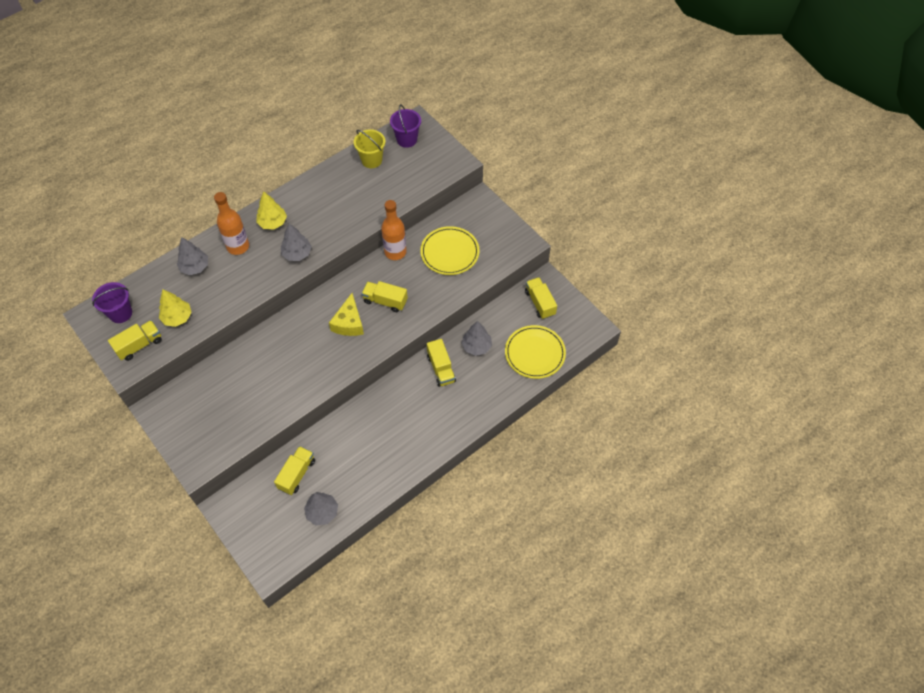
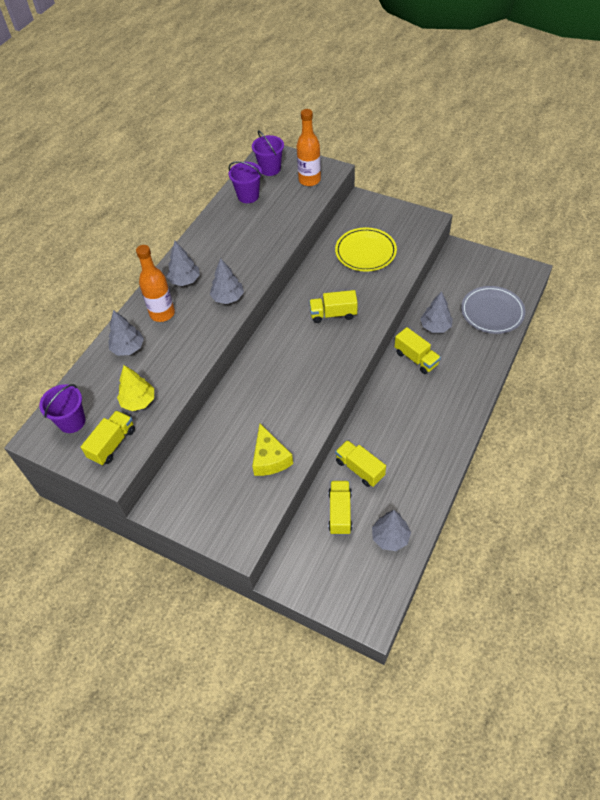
camera: 20 degrees left, 5 degrees down
yellow tree [257,191,287,229] -> grey tree [166,241,200,286]
yellow cheese [329,293,364,336] -> yellow cheese moved to [252,424,293,476]
yellow bucket [354,130,386,168] -> purple bucket [228,161,262,203]
orange bottle [381,200,406,260] -> orange bottle moved to [297,109,321,186]
yellow plate [505,325,566,379] -> grey plate [461,286,525,334]
yellow truck [525,277,557,319] -> yellow truck moved to [335,440,386,487]

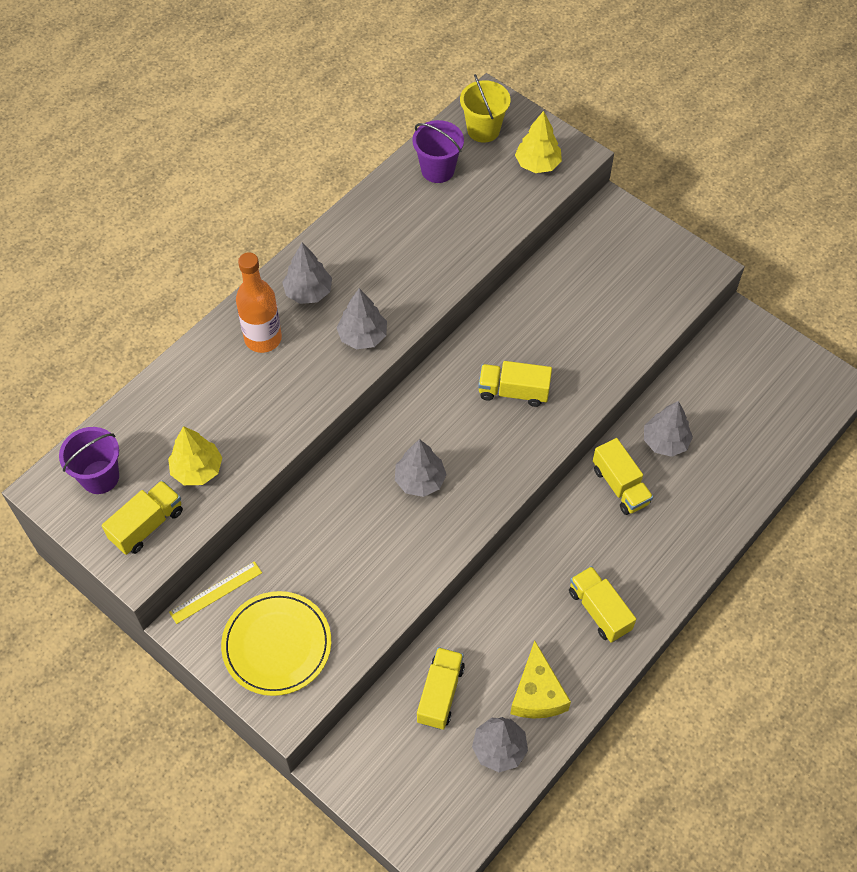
camera: 10 degrees right, 5 degrees up
grey tree [108,310,144,356] -> grey tree moved to [395,439,447,497]
purple bucket [252,130,284,176] -> yellow bucket [460,74,510,143]
yellow cheese [252,424,293,476] -> yellow cheese moved to [510,641,571,718]
orange bottle [297,109,321,186] -> yellow tree [515,111,562,173]
yellow plate [335,227,397,272] -> yellow plate moved to [221,591,331,696]
yellow truck [335,440,386,487] -> yellow truck moved to [569,566,636,643]
grey plate [461,286,525,334] -> none
none -> yellow ruler [169,561,262,624]

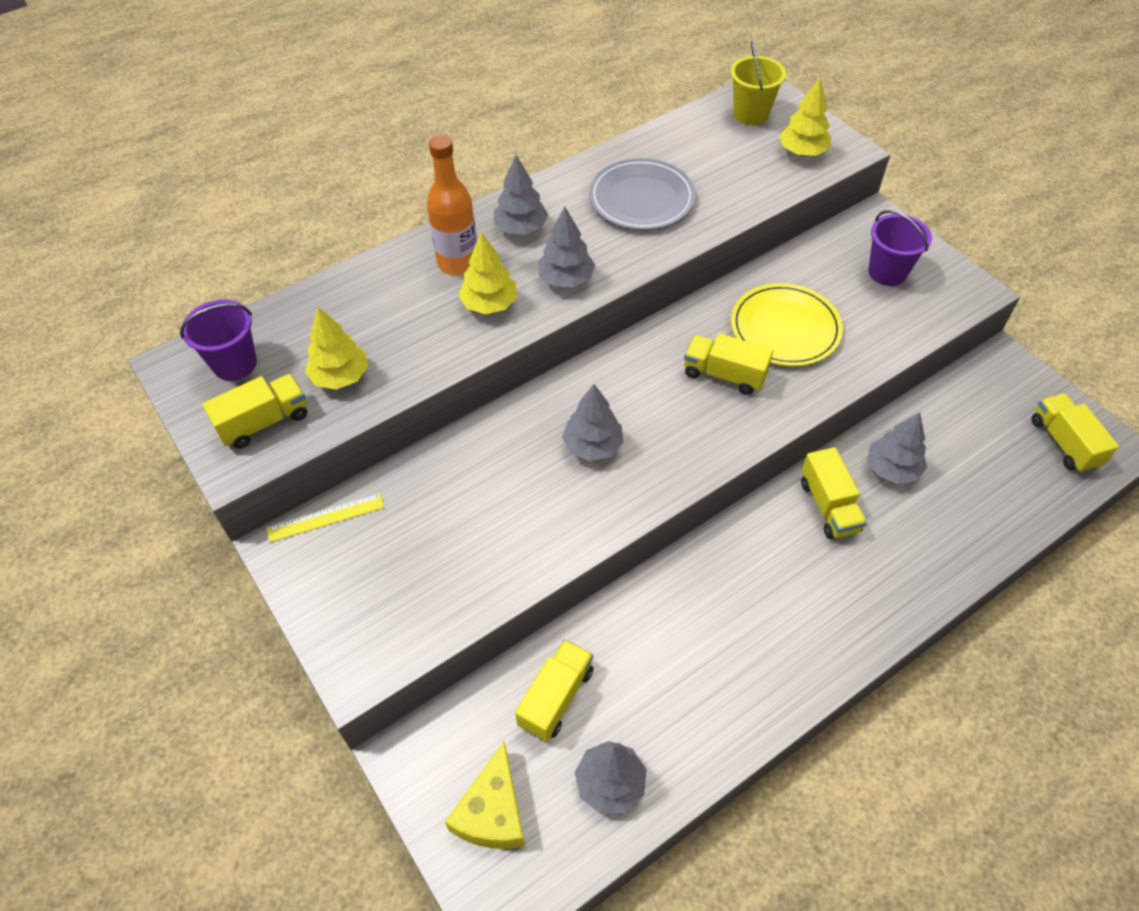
camera: 15 degrees right, 5 degrees down
yellow plate [221,591,331,696] -> yellow plate moved to [731,283,843,366]
purple bucket [412,120,464,183] -> purple bucket moved to [868,210,932,286]
yellow cheese [510,641,571,718] -> yellow cheese moved to [445,741,525,849]
yellow truck [569,566,636,643] -> yellow truck moved to [1032,393,1119,473]
none -> yellow tree [458,232,518,314]
none -> grey plate [589,158,696,230]

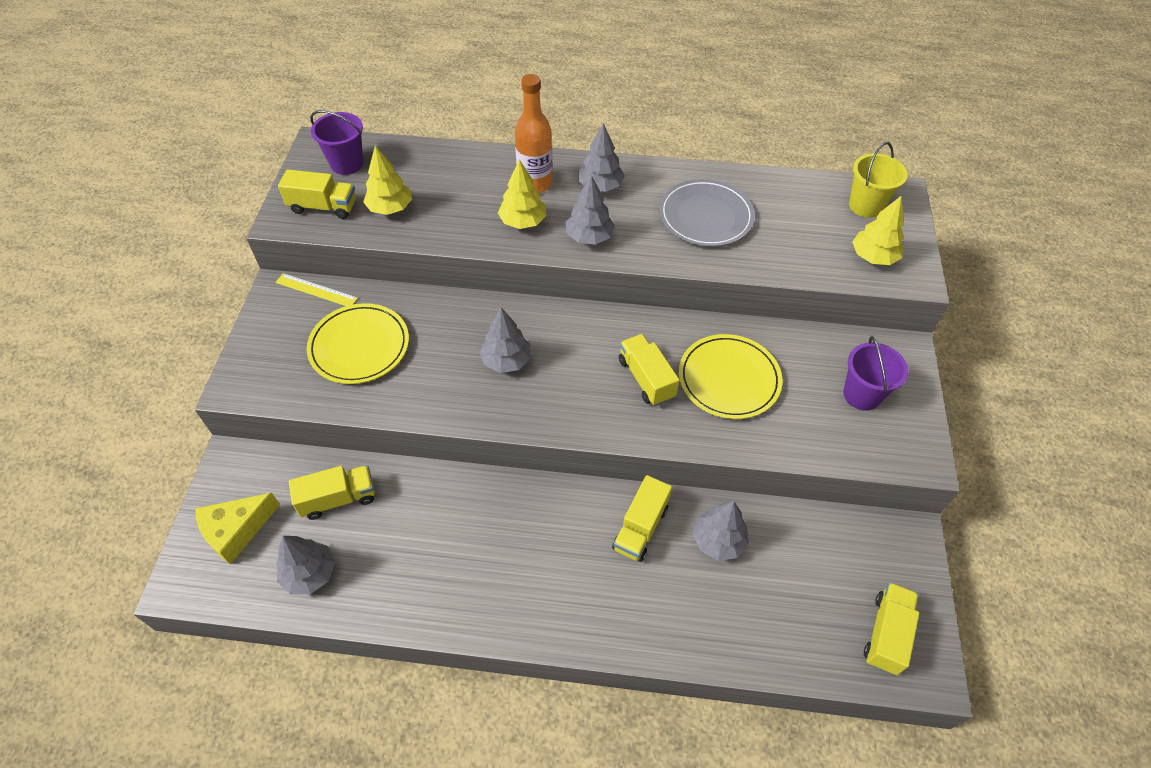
camera: 40 degrees right, 0 degrees up
none -> yellow plate [307,303,409,384]

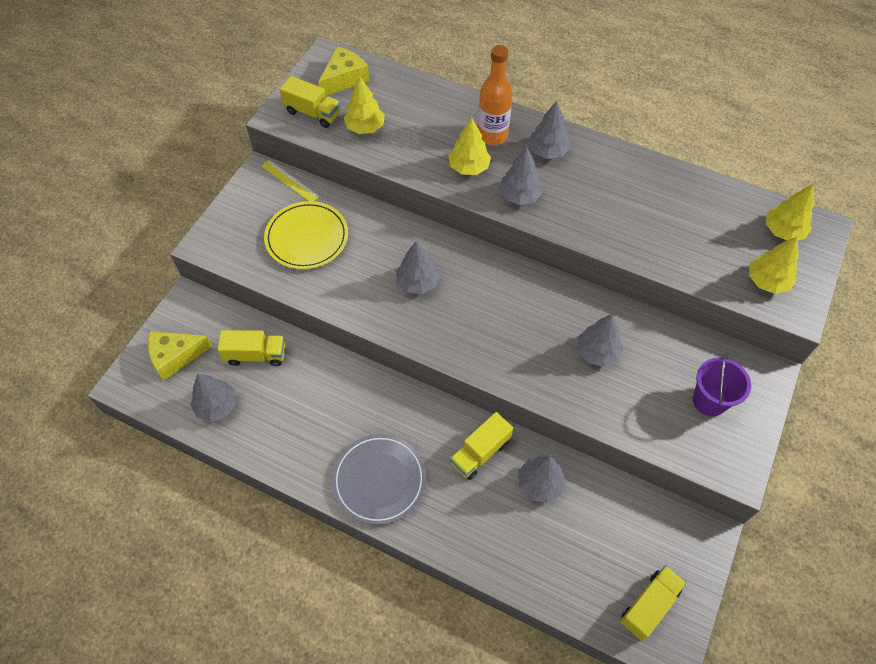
camera: 20 degrees right, 5 degrees up
purple bucket [310,110,363,175] -> yellow cheese [318,46,369,96]
yellow truck [619,334,679,406] -> none
grey plate [659,179,755,247] -> grey plate moved to [332,434,426,525]
yellow plate [679,334,782,419] -> grey tree [577,314,623,367]
yellow bucket [849,142,908,218] -> yellow tree [766,184,814,241]

